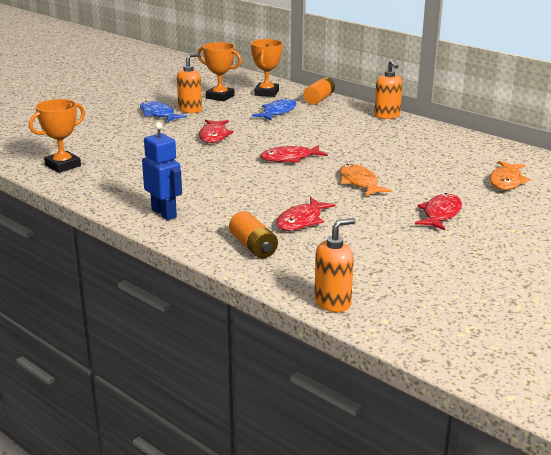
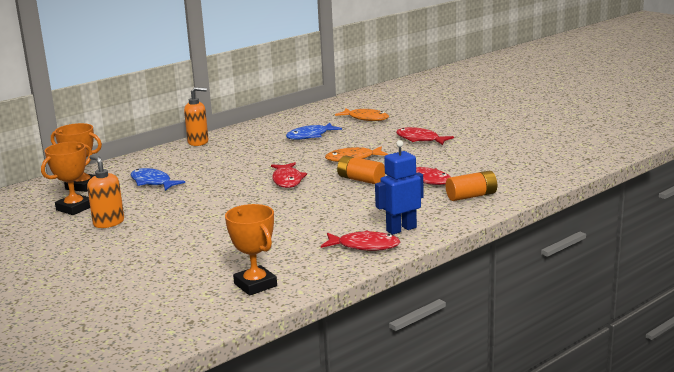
camera: 80 degrees left, 5 degrees down
blue fish [140,101,187,122] -> blue fish moved to [286,123,342,140]
red fish [199,120,234,143] -> red fish moved to [321,230,400,251]
orange battery [304,77,335,105] -> orange battery moved to [337,156,385,184]
orange soap dispenser [314,218,356,312] -> none

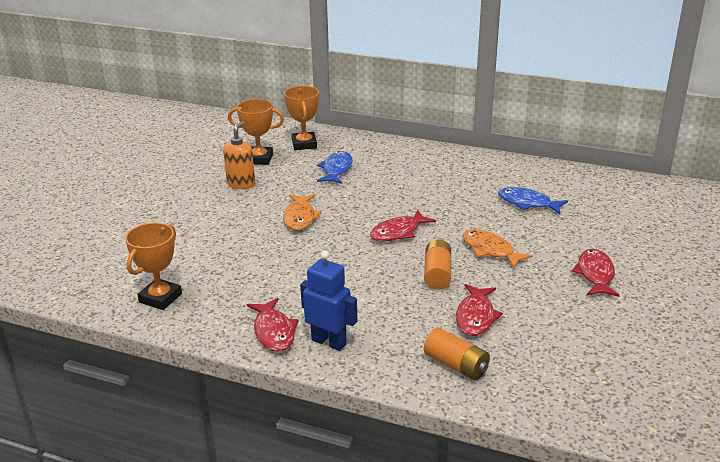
camera: 60 degrees right, 10 degrees up
orange soap dispenser [184,87,208,146] -> none
orange fish [335,108,389,121] -> orange fish moved to [283,194,322,231]

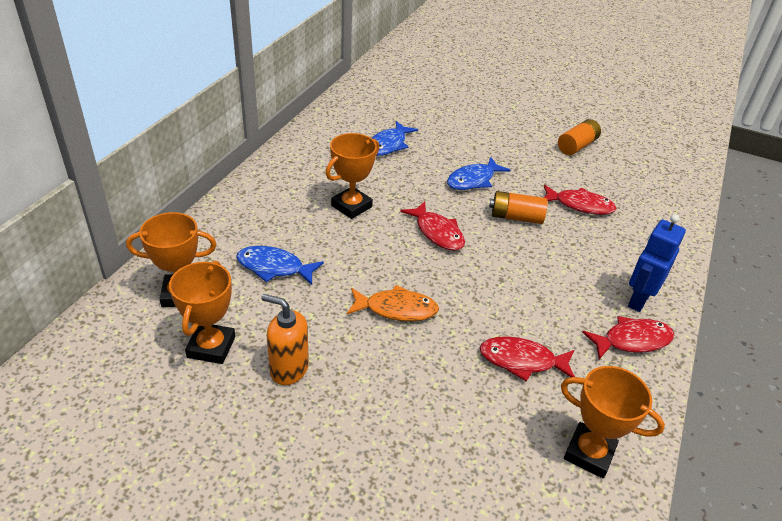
camera: 90 degrees left, 10 degrees up
orange battery [424,328,490,380] -> orange battery moved to [558,119,601,155]
orange fish [463,229,533,268] -> blue fish [447,157,510,190]
red fish [572,249,620,297] -> red fish moved to [480,336,575,381]
none -> orange trophy [325,133,379,219]

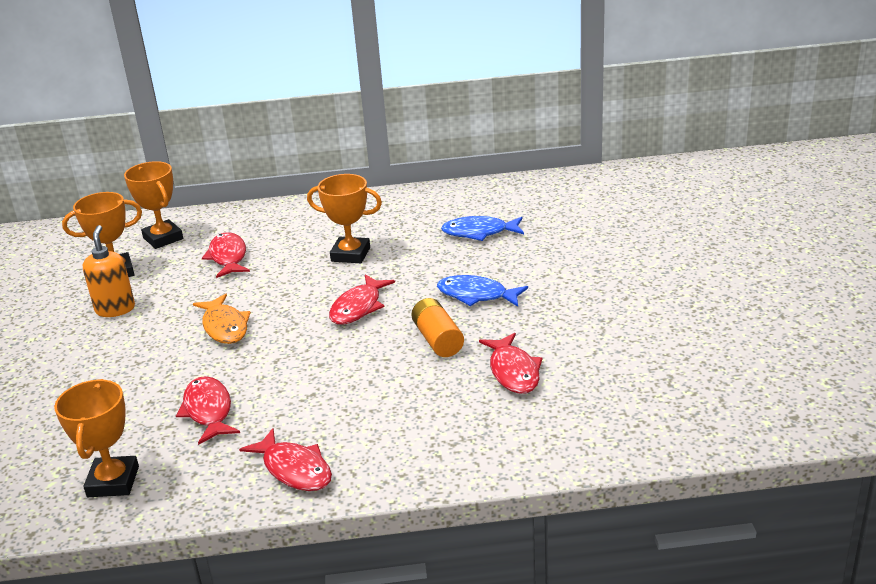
camera: 65 degrees right, 10 degrees down
blue fish [236,246,324,285] -> red fish [202,232,250,278]
orange battery [558,119,601,155] -> none
blue robot [628,214,686,312] -> none

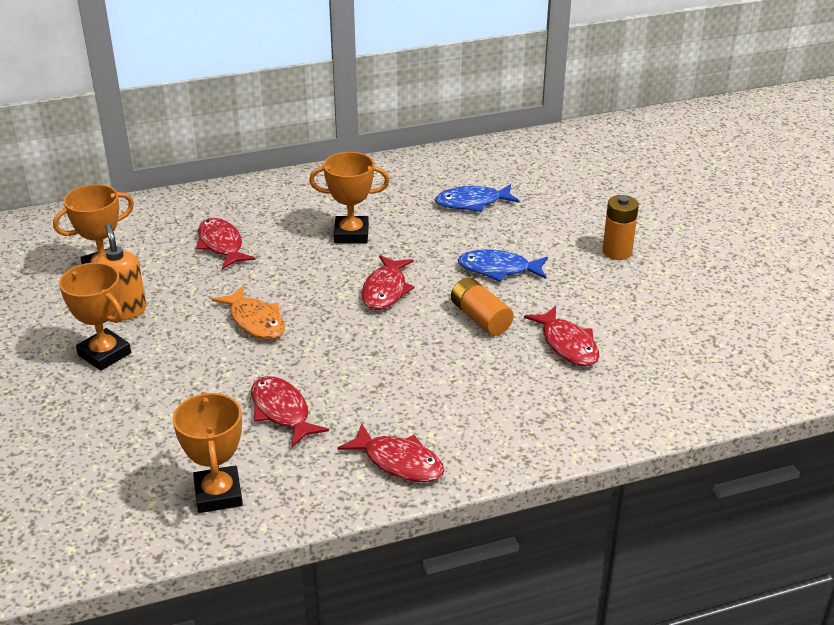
camera: 15 degrees left, 5 degrees up
orange trophy [124,161,183,249] -> orange trophy moved to [59,263,131,371]
none -> orange battery [602,195,639,260]

